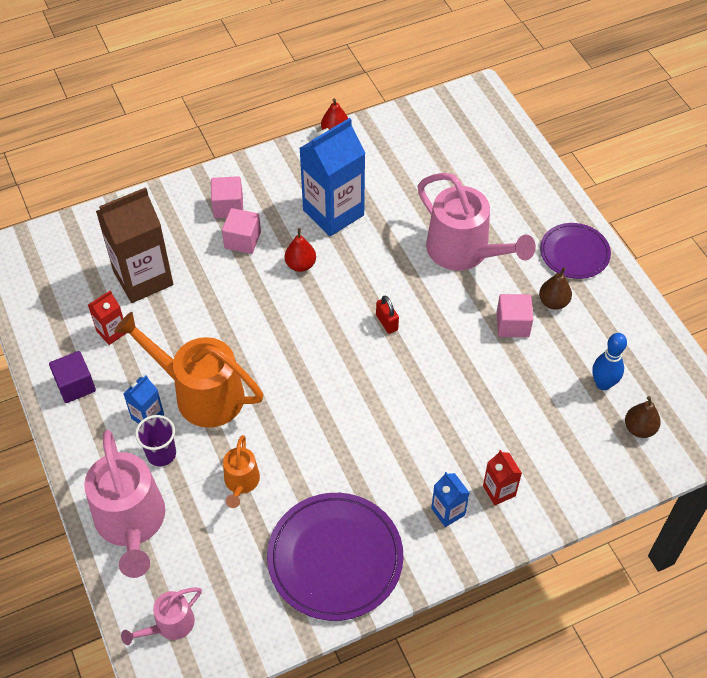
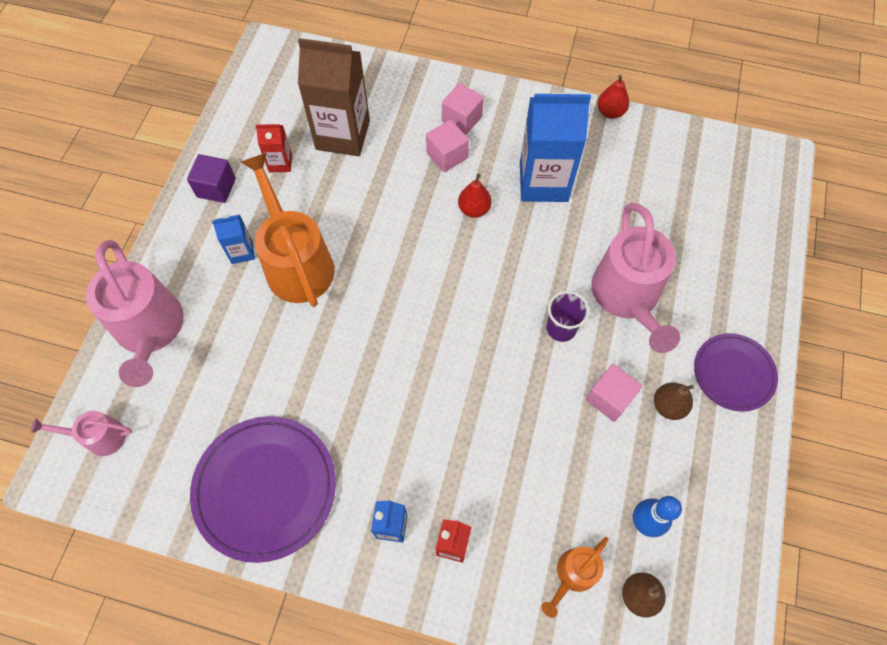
camera: 40 degrees right, 10 degrees up
pink watering can [84,430,165,578] -> pink watering can turned 45 degrees counterclockwise [86,240,184,387]
purple cup [135,415,176,466] -> purple cup moved to [546,291,589,342]
orange watering can [223,435,260,508] -> orange watering can moved to [541,537,608,618]
red padlock [376,296,399,334] -> none

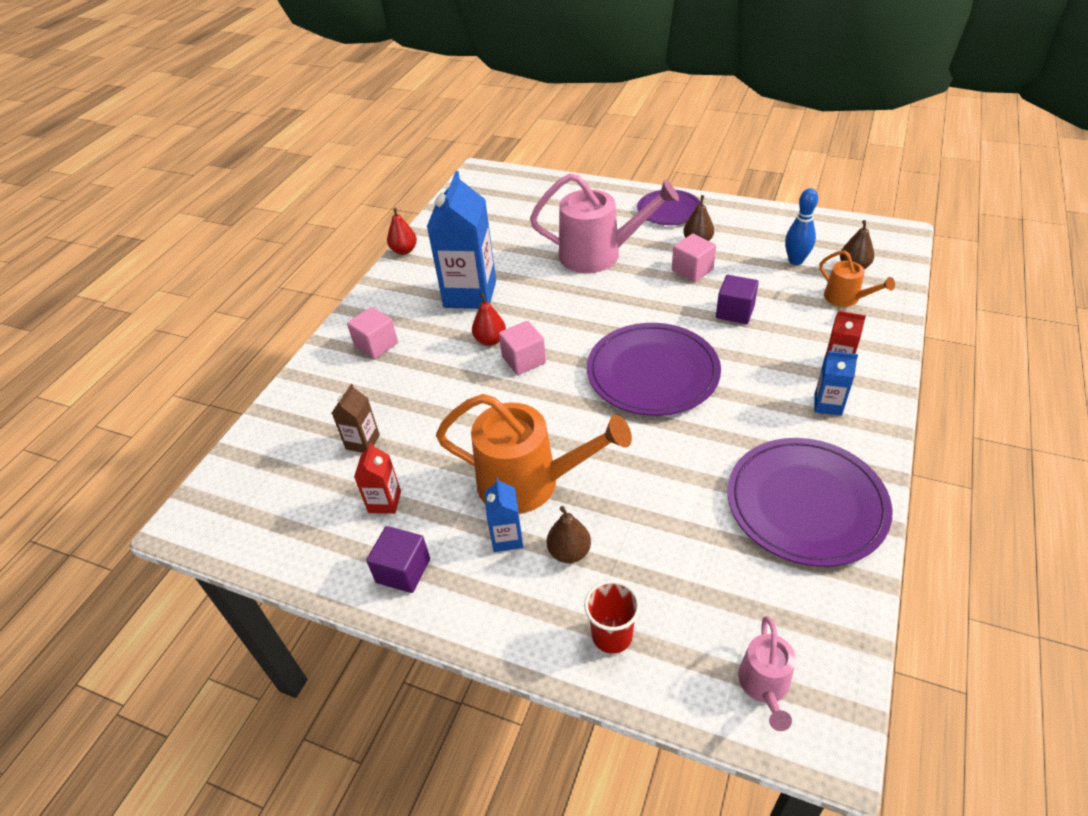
camera: 80 degrees left, 20 degrees down
pink watering can [86,240,184,387] -> red cup [584,580,640,654]
orange watering can [241,153,335,307] -> orange watering can turned 150 degrees counterclockwise [436,394,632,514]
brown carton [298,38,370,156] -> brown carton [332,384,380,453], size x0.47
pink cube [426,120,469,172] -> pink cube moved to [499,321,546,375]
purple cup [546,291,589,342] -> none
none -> brown pear [547,506,591,563]
none -> purple plate [587,323,721,416]
none -> purple cube [716,275,759,324]

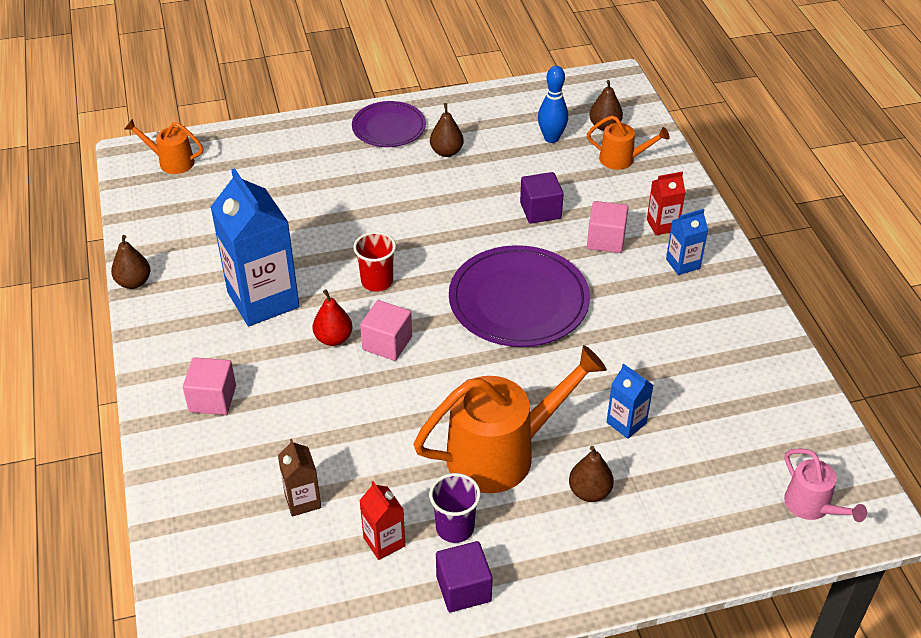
camera: 40 degrees left, 0 degrees up
red pear [387,208,417,255] -> brown pear [111,235,151,289]
blue carton [484,478,523,552] -> blue carton moved to [607,364,653,439]
pink watering can [530,173,679,273] -> none
red cup [584,580,640,654] -> red cup moved to [353,232,396,292]
pink cube [672,234,716,282] -> pink cube moved to [587,201,628,253]
purple plate [728,438,893,567] -> none
none -> orange watering can [125,119,203,174]
none -> purple cup [429,473,481,543]

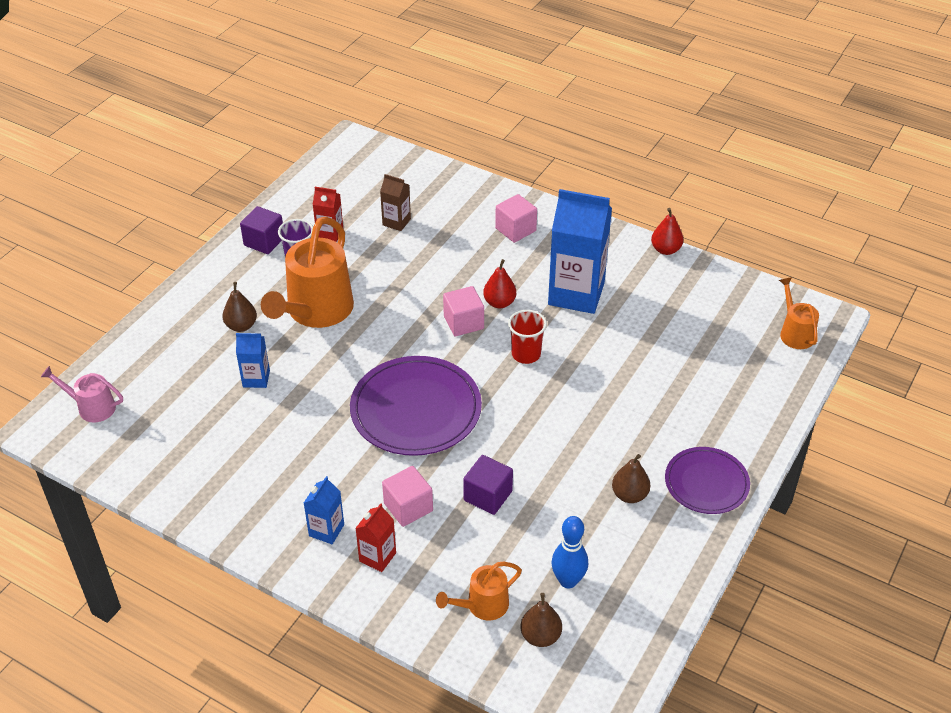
camera: 135 degrees right, 0 degrees up
brown pear [111,235,151,289] -> red pear [651,208,684,255]
orange watering can [125,119,203,174] -> orange watering can turned 75 degrees counterclockwise [779,277,819,349]

